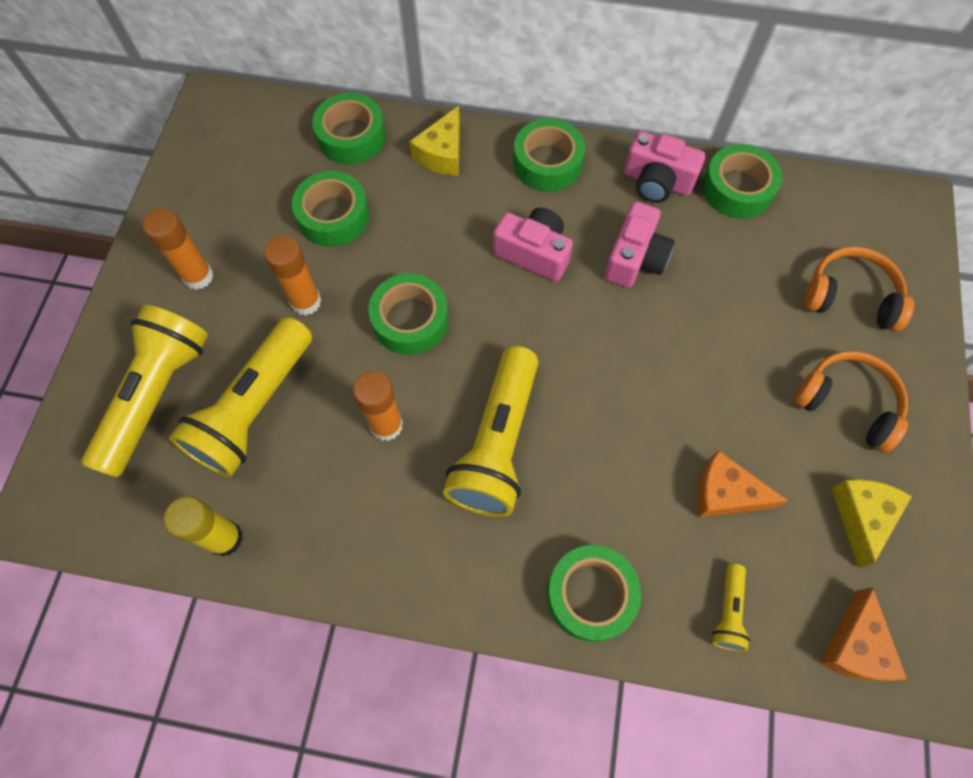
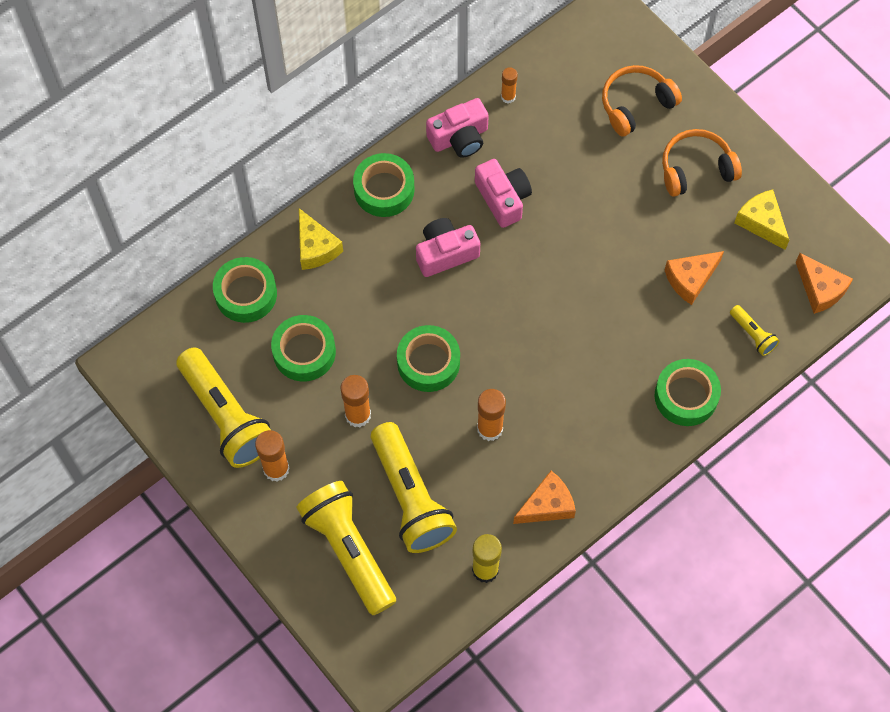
camera: 50 degrees left, 0 degrees up
yellow flashlight [443,346,538,517] -> yellow flashlight moved to [176,347,271,468]
green tape [702,144,782,219] -> orange glue stick [501,67,518,103]
none -> orange cheese [513,471,576,524]

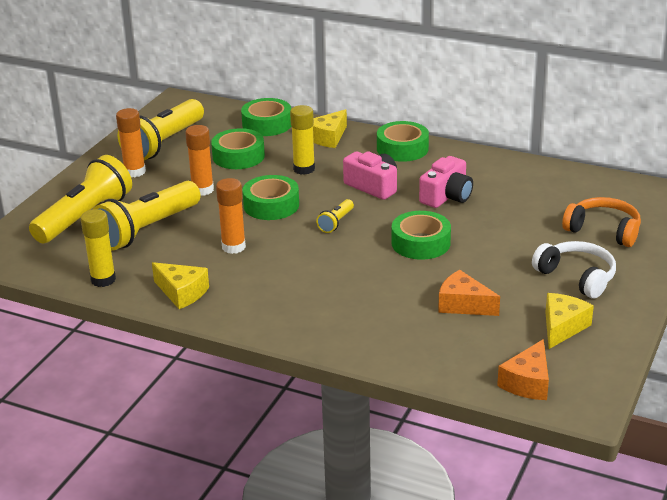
camera: 65 degrees right, 35 degrees down
pink camera [426,98,489,158] -> none
orange glue stick [501,67,518,103] -> none
orange cheese [513,471,576,524] -> yellow cheese [152,262,209,309]
green tape [654,359,721,426] -> green tape moved to [392,211,451,260]
orange headphones [662,129,742,197] -> white headphones [532,241,616,298]
yellow flashlight [730,305,780,356] -> yellow flashlight moved to [316,199,354,233]
none -> yellow glue stick [290,105,315,175]

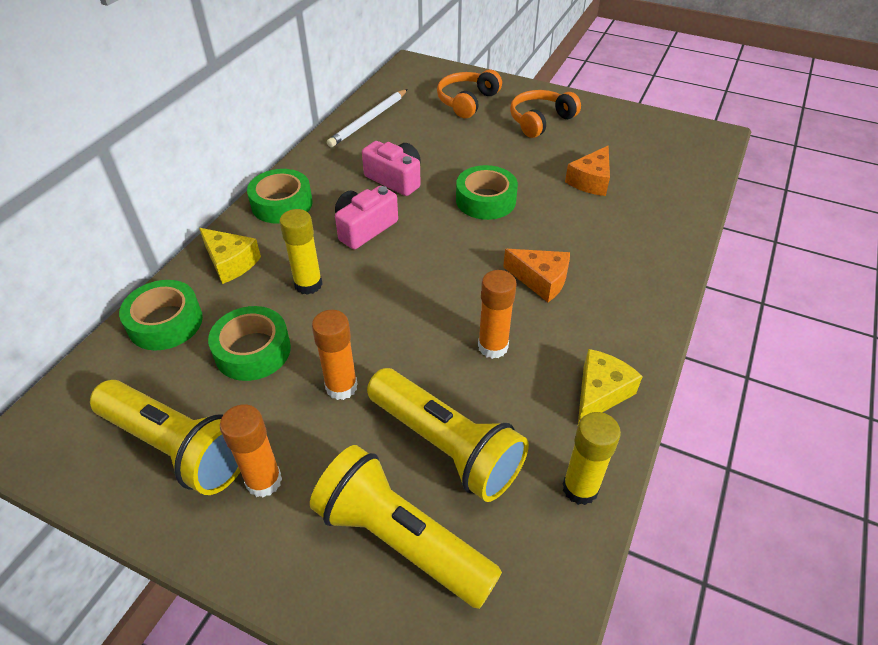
camera: 90 degrees left, 15 degrees up
green tape [242,175,299,220] -> none
yellow flashlight [316,199,354,233] -> none
orange cheese [497,339,549,400] -> orange cheese moved to [503,249,570,302]
white headphones [532,241,616,298] -> orange headphones [510,90,581,138]
yellow cheese [545,293,594,349] -> none
none -> white pencil [327,89,408,147]

